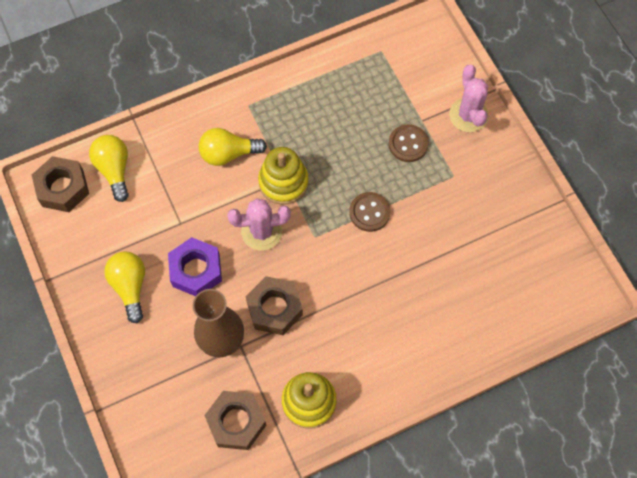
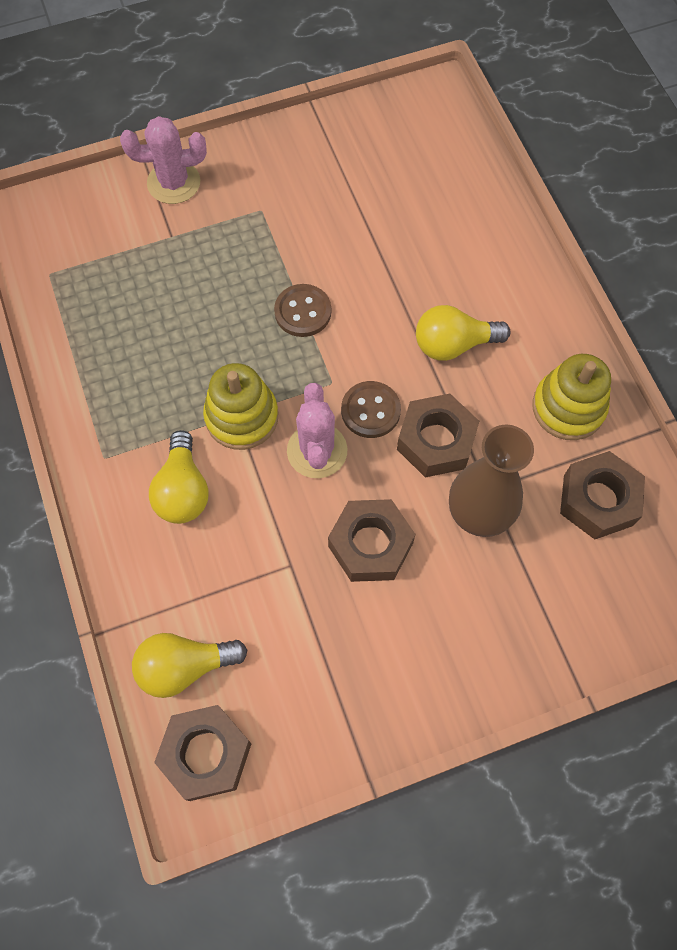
camera: 85 degrees left, 0 degrees up
yellow light bulb [104,251,145,323] -> yellow light bulb moved to [416,305,511,361]
purple nut [168,237,222,296] -> brown nut [328,499,415,582]
brown button [388,124,429,162] -> brown button moved to [341,381,401,438]

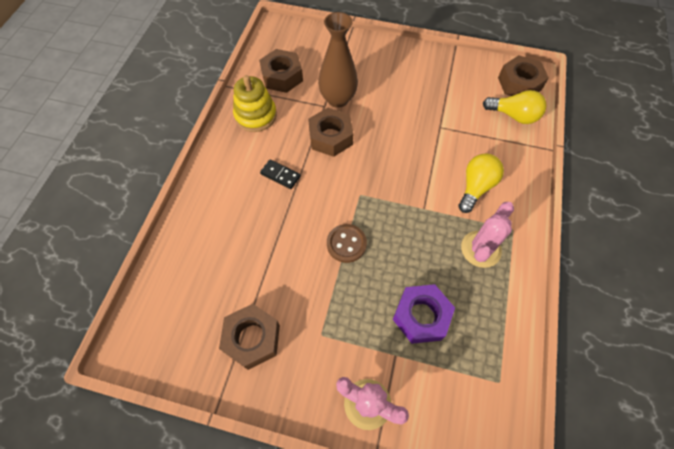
camera: 145 degrees left, 5 degrees down
yellow stacking toy [203,363,278,450] -> none
pink cactus [287,383,348,478] -> pink cactus moved to [461,202,514,268]
brown nut [328,499,415,582] -> brown nut moved to [219,304,280,370]
brown button [341,381,401,438] -> none
yellow light bulb [416,305,511,361] -> black domino [260,159,301,189]
none -> purple nut [393,284,455,344]

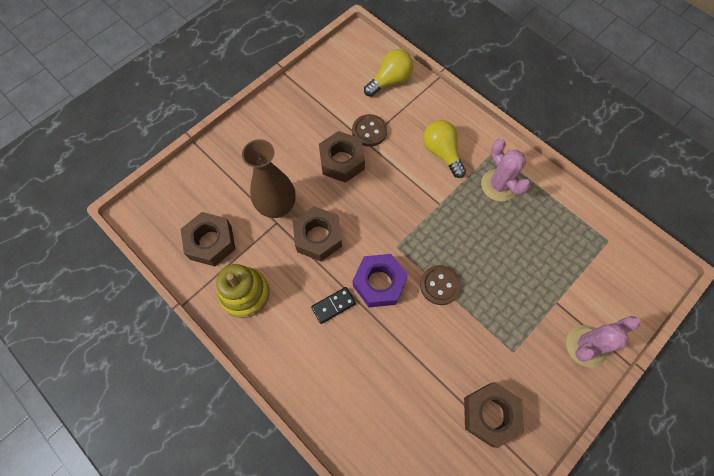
camera: 60 degrees left, 5 degrees up
purple nut [393,284,455,344] -> purple nut moved to [353,254,408,307]
brown nut [498,55,549,96] -> brown nut moved to [319,131,365,183]
none -> brown button [352,114,387,147]

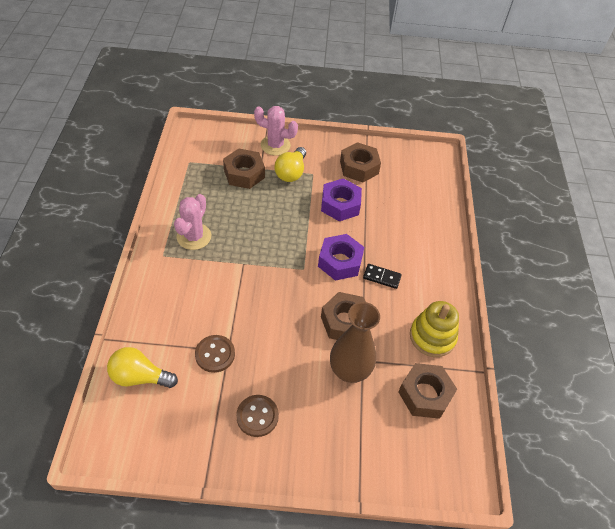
camera: 135 degrees left, 15 degrees down
brown nut [319,131,365,183] -> brown nut moved to [223,148,265,189]
brown button [420,265,461,305] -> brown button moved to [236,395,279,437]
yellow light bulb [423,120,466,178] -> yellow light bulb moved to [274,147,306,182]
none -> purple nut [321,178,362,221]

